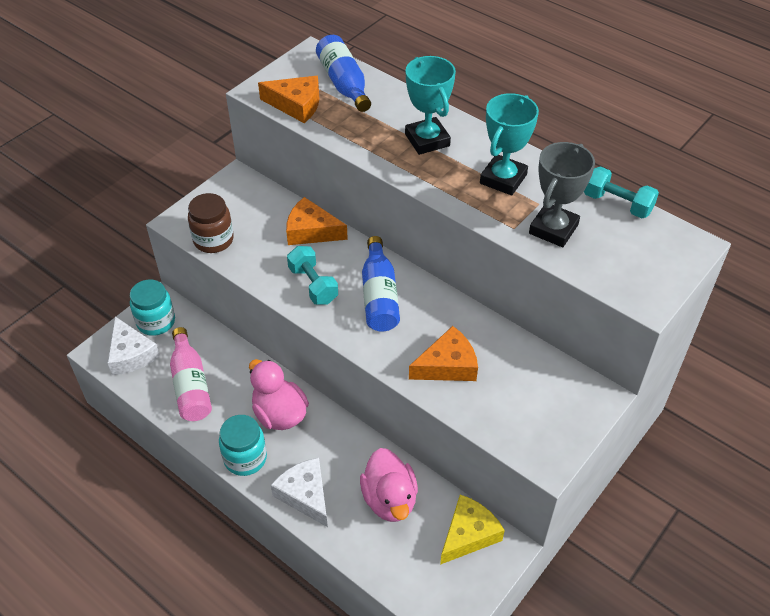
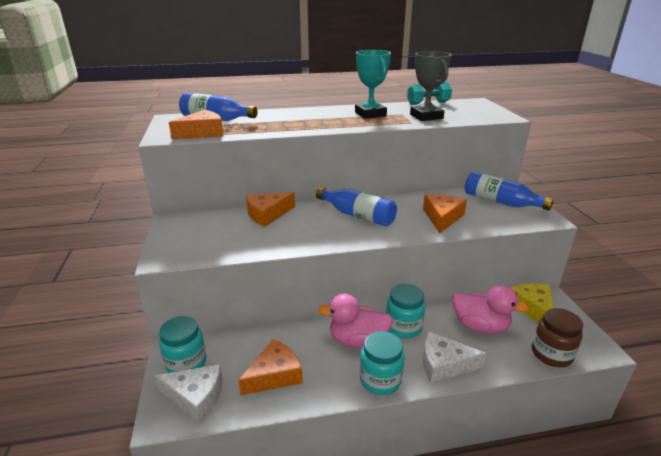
camera: 50 degrees left, 20 degrees down
pink bottle [170,327,212,421] -> orange cheese [238,339,303,395]
brown jar [188,193,234,253] -> brown jar moved to [532,308,583,367]
turquoise dumbbell [287,246,338,305] -> none
turquoise trophy [405,56,456,155] -> none
none -> turquoise jar [386,284,425,339]
none -> blue bottle [465,172,554,211]

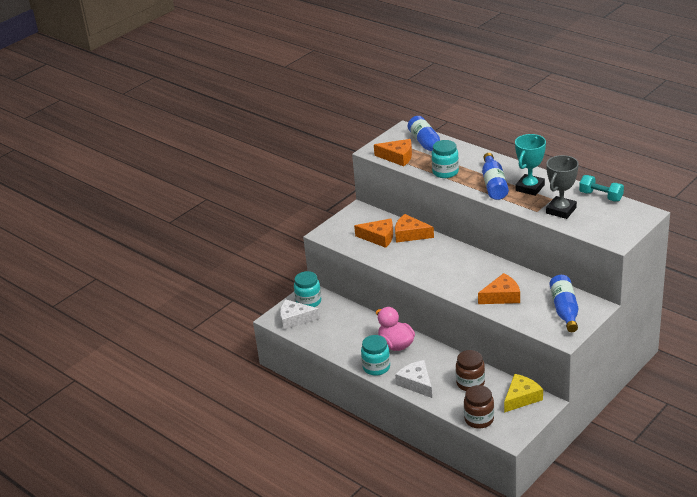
camera: 55 degrees right, 5 degrees up
white cheese [155,364,223,423] -> white cheese turned 120 degrees clockwise [280,299,320,330]
orange cheese [238,339,303,395] -> orange cheese moved to [354,219,393,248]
blue bottle [316,187,397,227] -> blue bottle moved to [482,153,509,200]
turquoise jar [386,284,425,339] -> turquoise jar moved to [432,140,459,178]
pink duck [452,285,529,334] -> brown jar [456,350,485,391]

